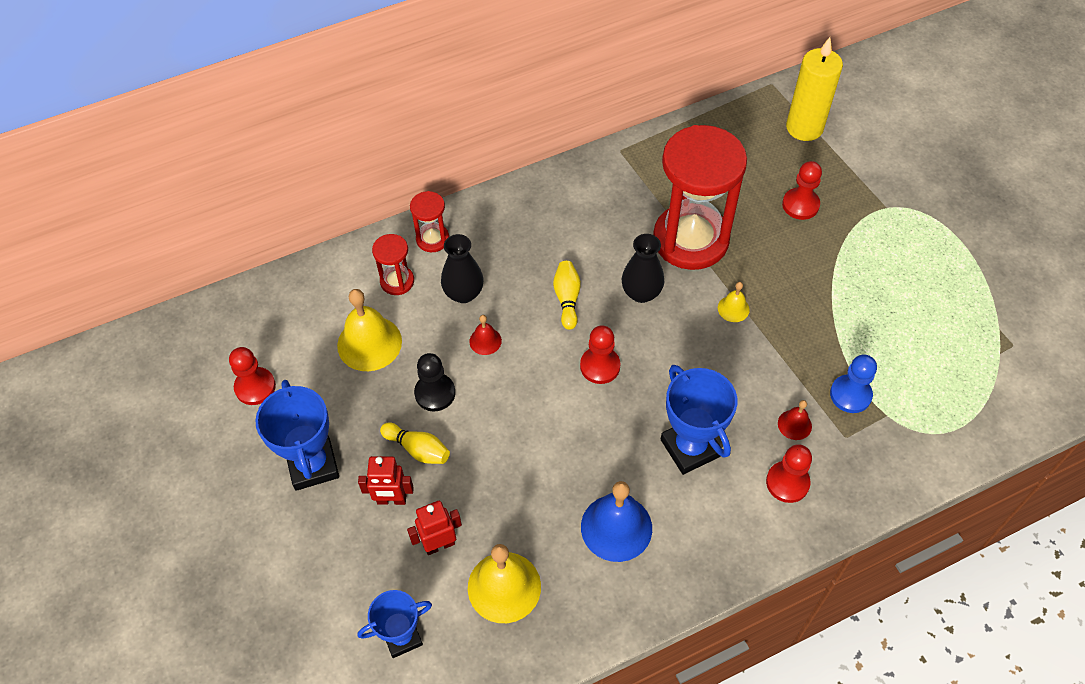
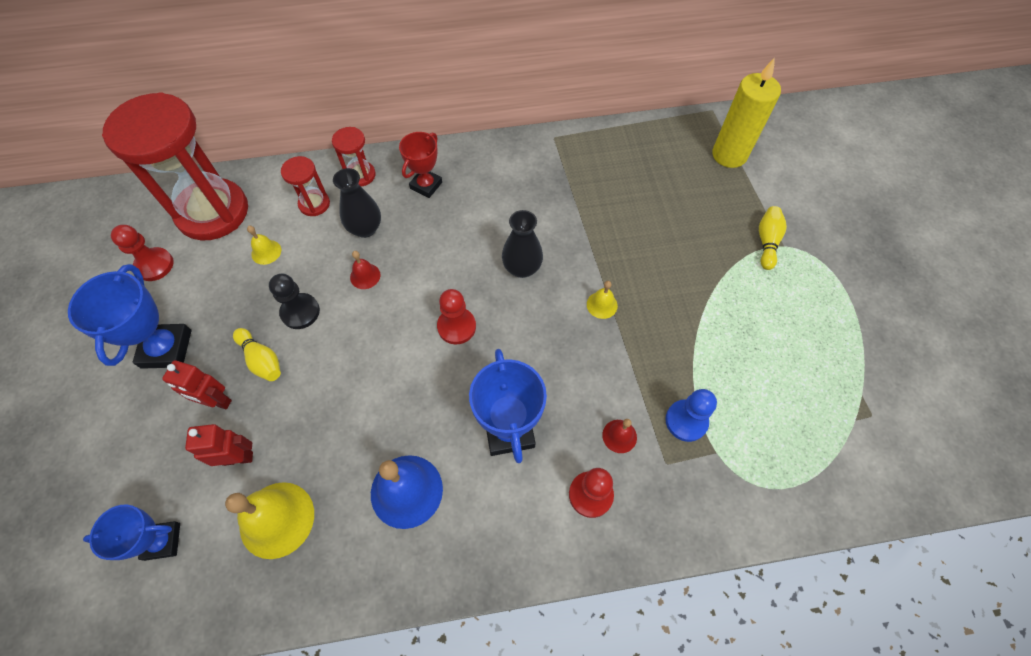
camera: 15 degrees right, 5 degrees up
yellow bell [337,289,402,371] -> yellow bell [247,226,281,265], size x0.50
yellow bowling pin [553,261,581,330] -> yellow bowling pin moved to [759,206,787,270]
red hourglass [653,125,747,270] -> red hourglass moved to [102,92,248,241]
red pawn [782,161,822,220] -> none
none -> red trophy [399,132,442,198]

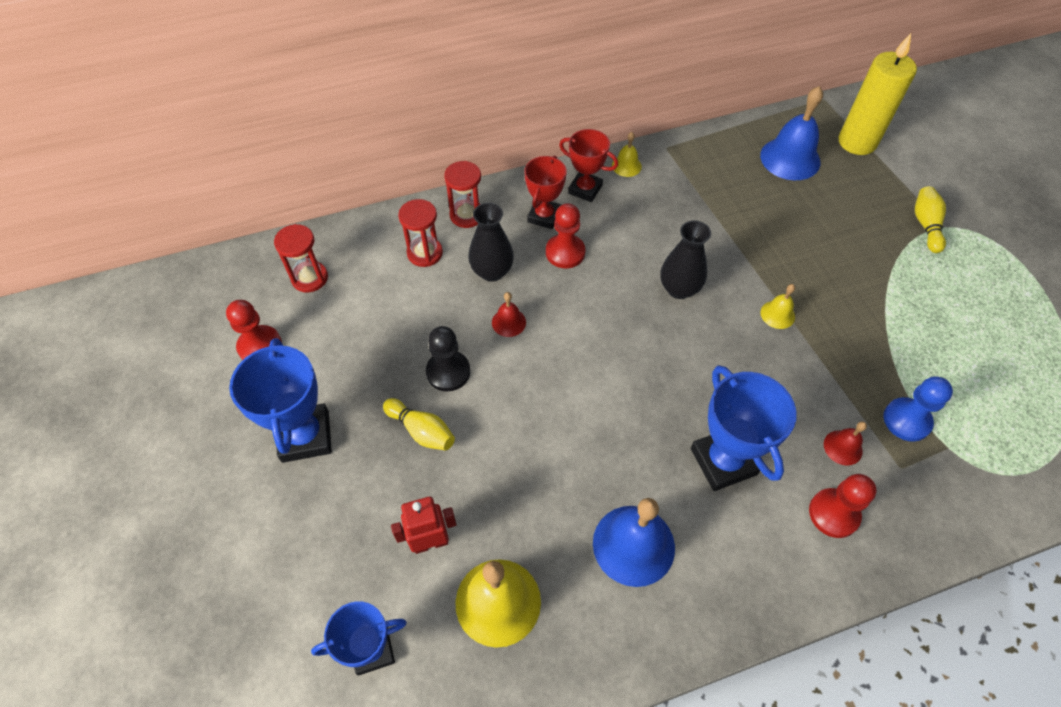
camera: 10 degrees left, 5 degrees down
red hourglass [102,92,248,241] -> red hourglass [274,224,328,293], size x0.44
red robot [162,360,232,409] -> none
yellow bell [247,226,281,265] -> yellow bell moved to [612,132,642,177]
red pawn [437,289,476,344] -> red pawn moved to [546,203,585,268]
none -> red trophy [559,129,618,202]
none -> blue bell [760,86,823,180]

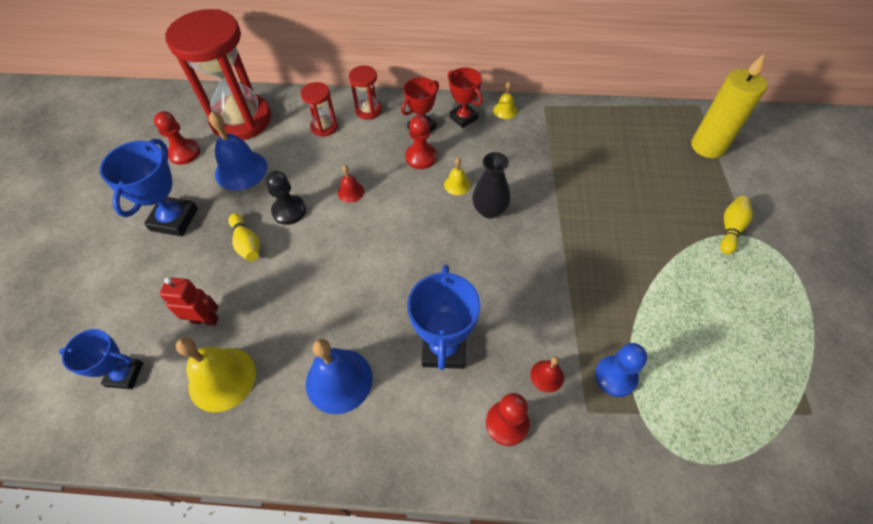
camera: 25 degrees right, 0 degrees up
red hourglass [274,224,328,293] -> red hourglass [165,9,271,140], size x2.26
black vase [468,203,514,282] -> none
blue bell [760,86,823,180] -> blue bell moved to [209,111,267,191]
yellow bell [760,284,795,329] -> yellow bell moved to [444,158,471,195]

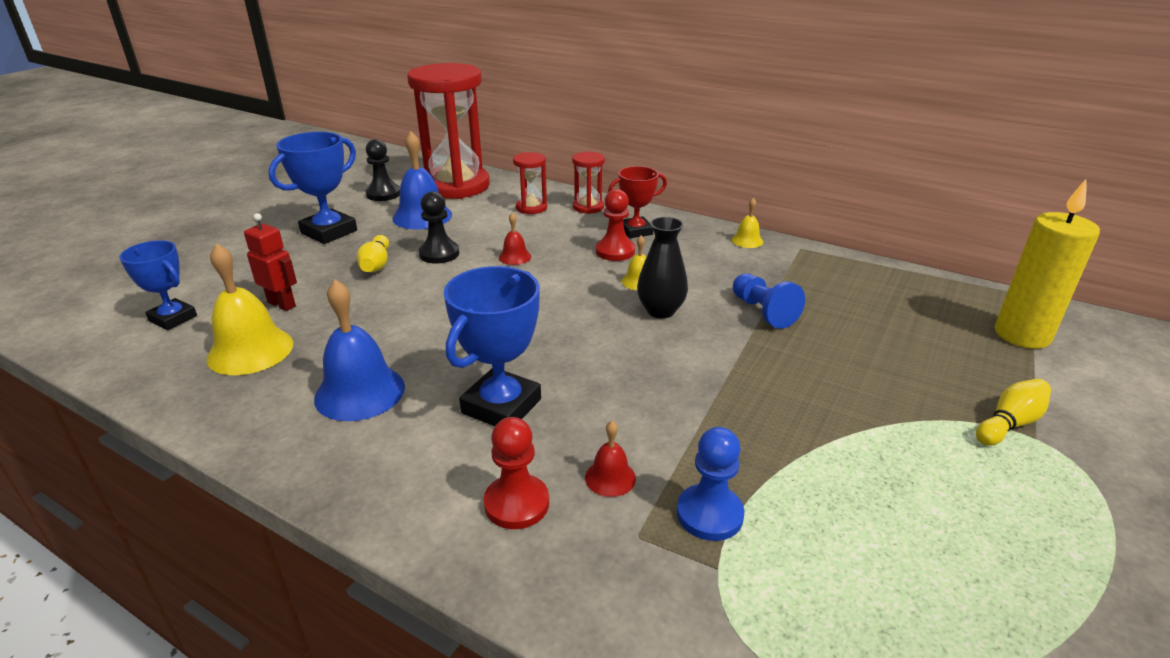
camera: 25 degrees right, 25 degrees down
red pawn [154,111,200,165] -> black pawn [366,139,400,201]
red trophy [448,67,483,128] -> none
none -> blue pawn [733,274,805,329]

